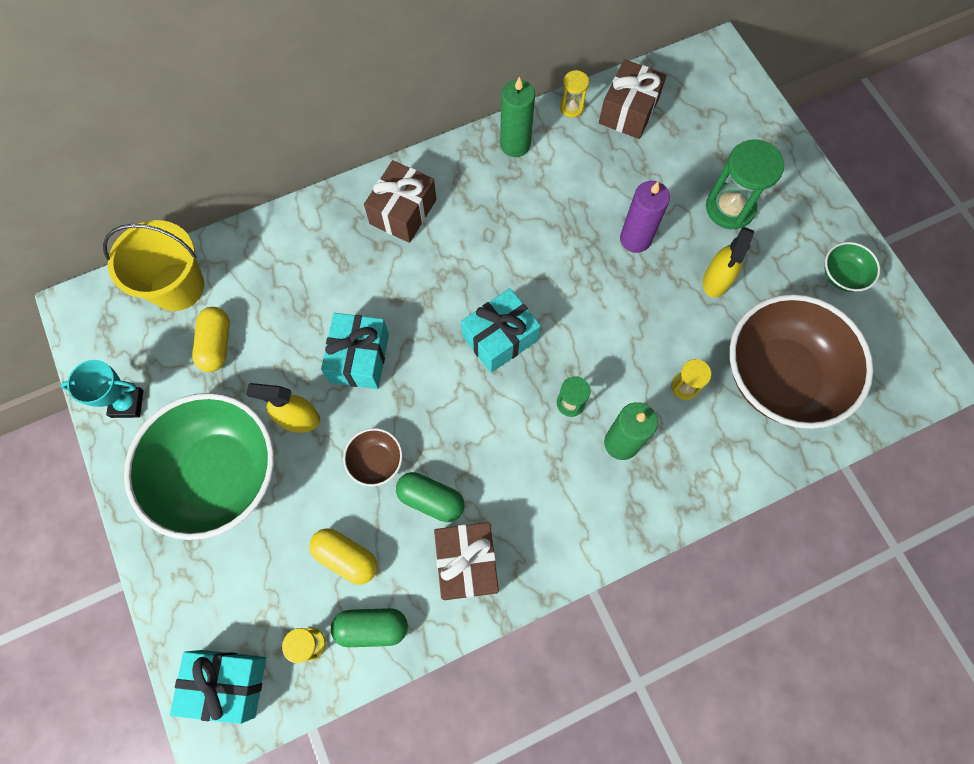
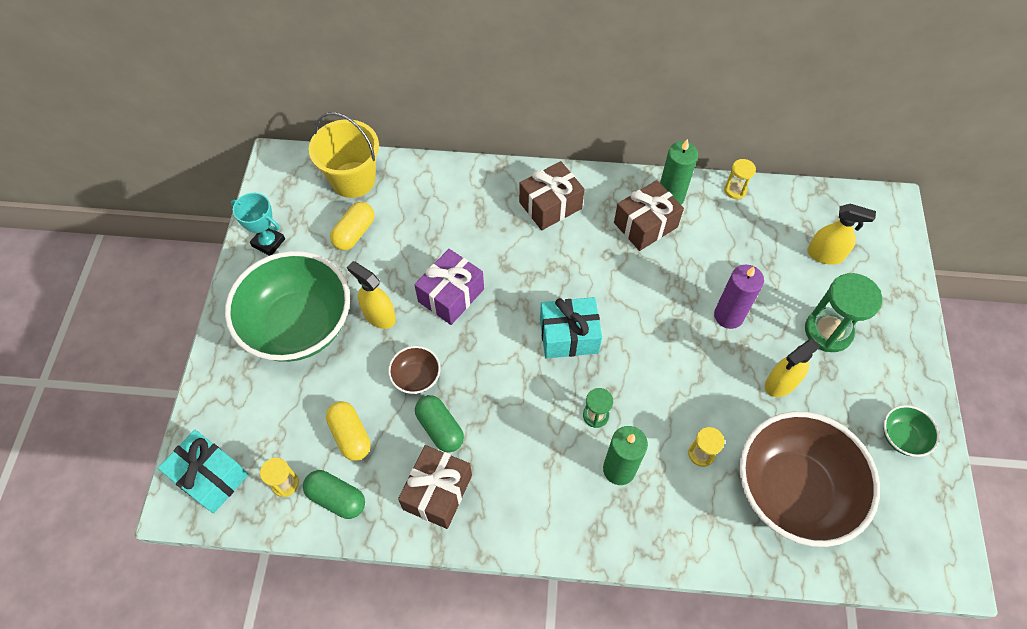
camera: 30 degrees right, 10 degrees down
turquoise gift [321,313,389,389] -> purple gift [414,249,484,325]
brown gift [599,59,667,139] -> brown gift moved to [614,180,684,251]
none -> yellow spray bottle [807,204,876,265]

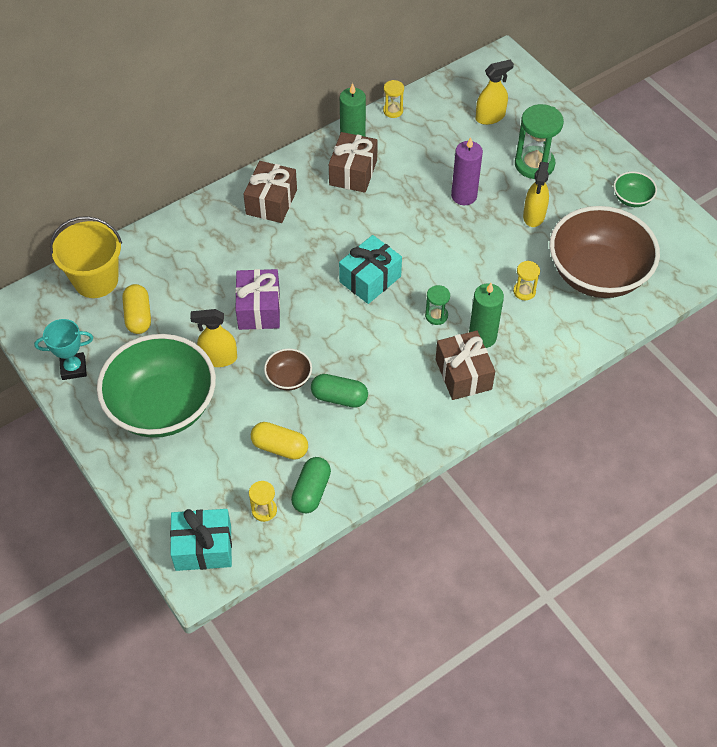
camera: 40 degrees left, 5 degrees down
green capsule [303,470,365,519] -> green capsule turned 60 degrees counterclockwise [291,457,331,513]
brown gift [398,445,472,529] -> brown gift moved to [435,331,495,400]

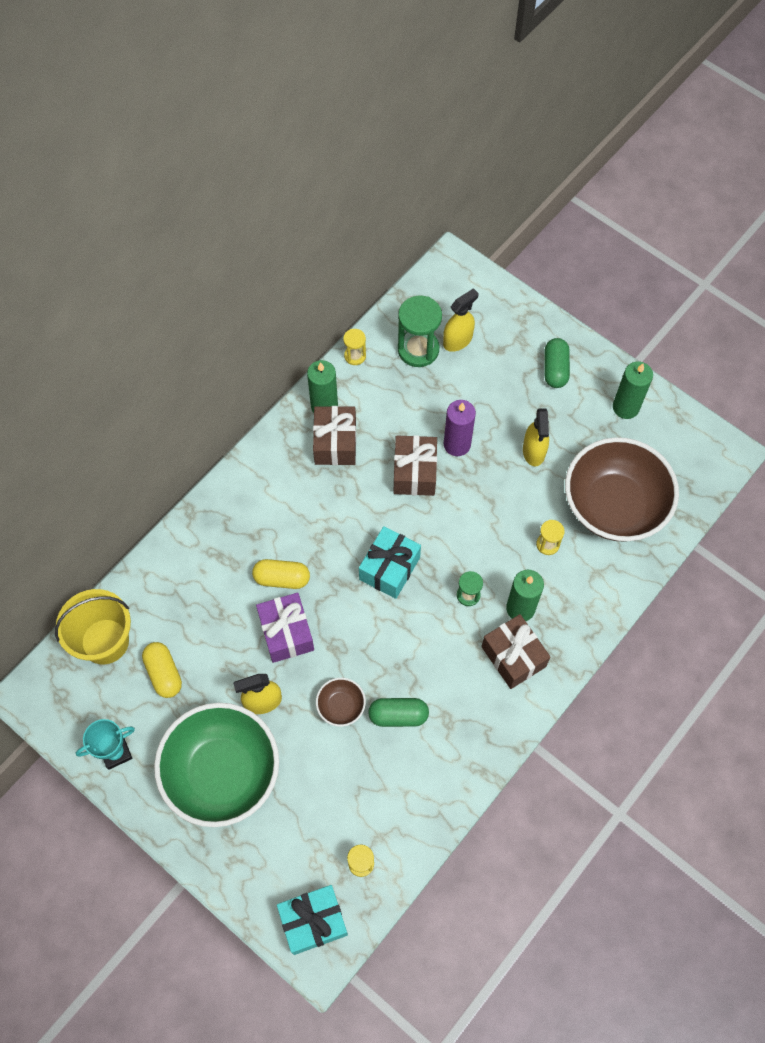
camera: 15 degrees left, 10 degrees up
brown gift [243,161,297,223] -> brown gift moved to [394,435,437,496]
yellow capsule [251,422,308,460] -> yellow capsule moved to [252,559,310,589]
green capsule [291,457,331,513] -> green capsule moved to [545,338,570,388]
green hourglass [515,104,564,179] -> green hourglass moved to [398,295,442,367]
green bowl [614,172,657,207] -> green candle [613,361,653,419]

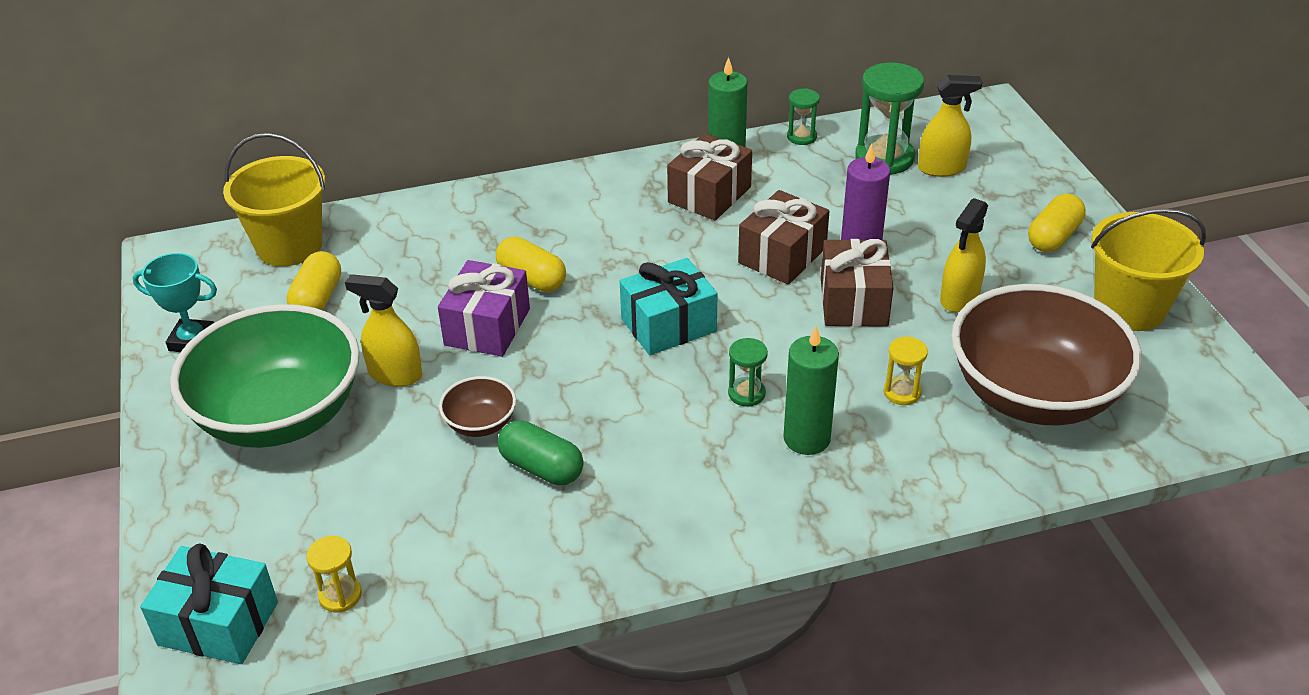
camera: 35 degrees right, 25 degrees down
yellow hourglass [343,329,366,365] -> green hourglass [787,88,820,145]
brown gift [481,614,550,689] -> brown gift moved to [821,239,894,327]
green capsule [545,338,570,388] -> yellow capsule [1028,194,1086,252]
green candle [613,361,653,419] -> yellow bucket [1091,209,1206,331]

